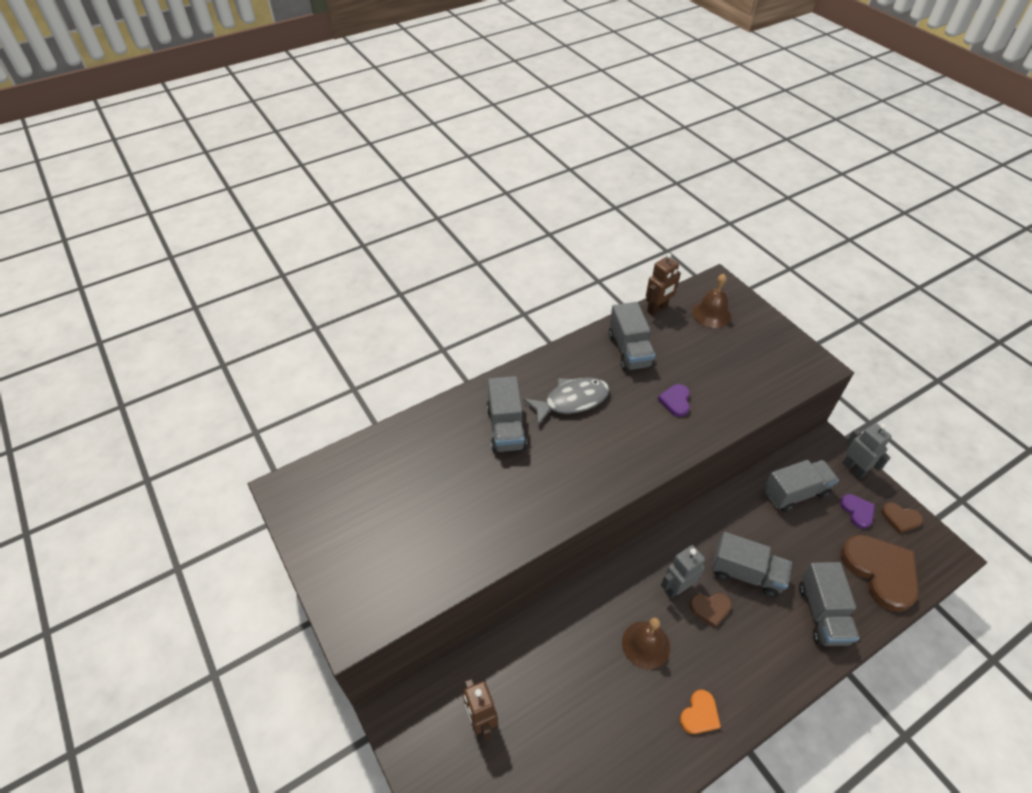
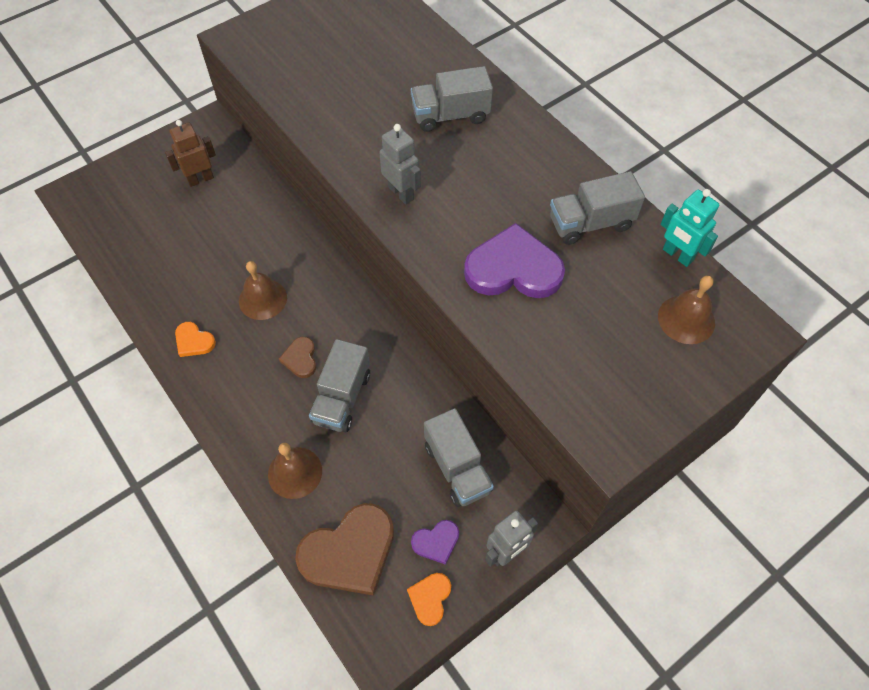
camera: 85 degrees right, 10 degrees up
grey fish [523,377,610,425] -> none
brown robot [646,253,681,316] -> turquoise robot [661,189,719,267]
purple heart [658,384,690,417] -> purple heart [464,223,565,298], size x2.05
grey robot [661,545,705,599] -> grey robot moved to [379,124,421,205]
grey truck [799,562,859,646] -> brown bell [268,443,322,499]
brown heart [881,502,923,534] -> orange heart [407,573,451,626]

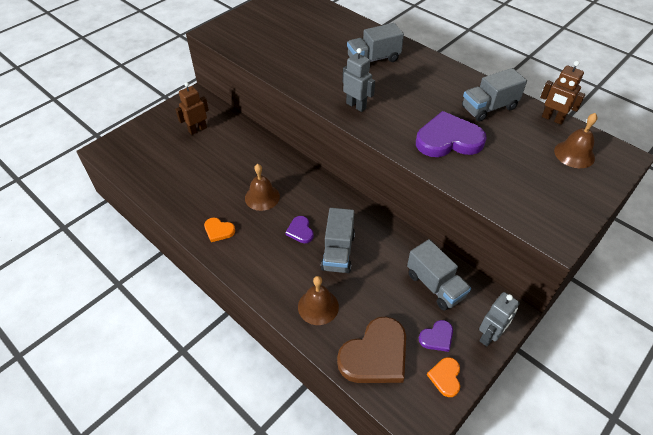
camera: 10 degrees left, 10 degrees down
brown heart [279,337,316,378] -> purple heart [285,216,314,243]
turquoise robot [661,189,719,267] -> brown robot [540,61,585,125]

